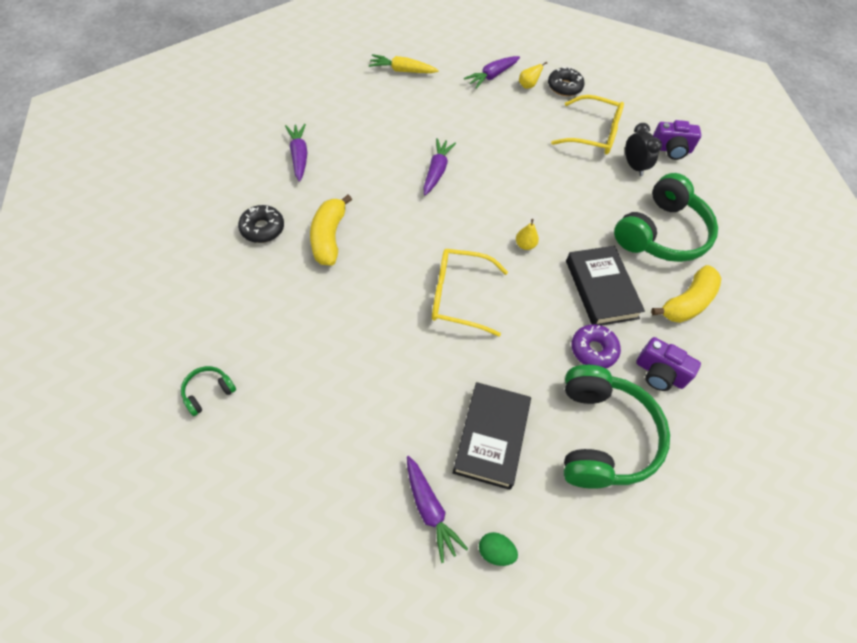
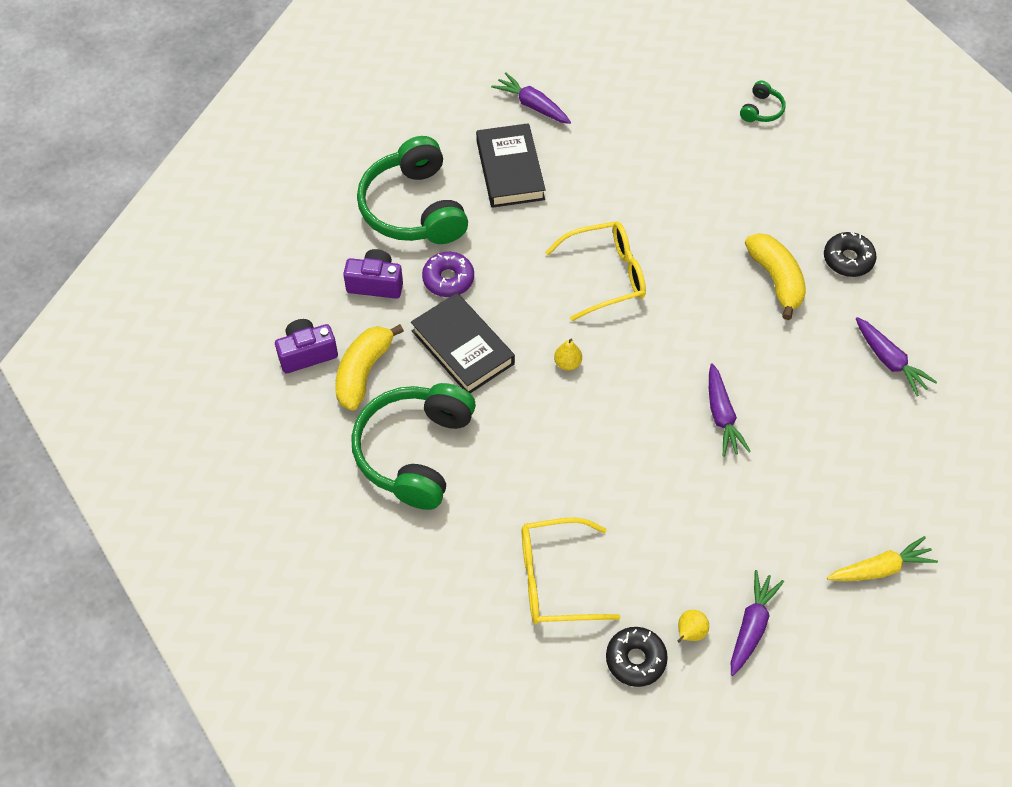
camera: 160 degrees right, 0 degrees up
green egg [479,532,518,566] -> none
black clock [625,123,662,176] -> none
purple camera [653,120,701,160] -> purple camera moved to [275,319,338,373]

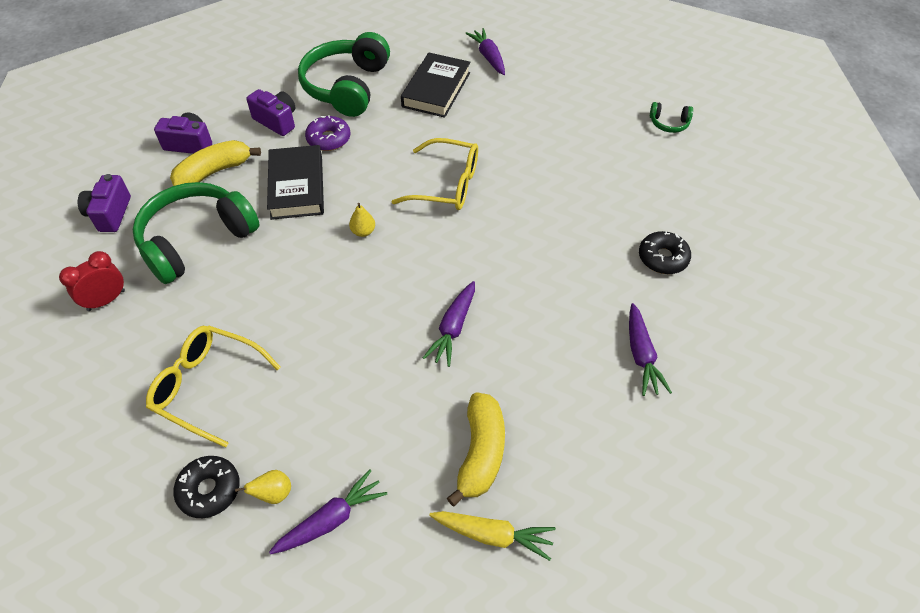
camera: 30 degrees right, 5 degrees down
green headphones [740,81,786,122] -> green headphones turned 45 degrees clockwise [650,102,693,133]
yellow banana [745,233,806,320] -> yellow banana moved to [447,392,505,506]
none -> red clock [59,251,125,311]
none -> purple camera [78,174,131,232]

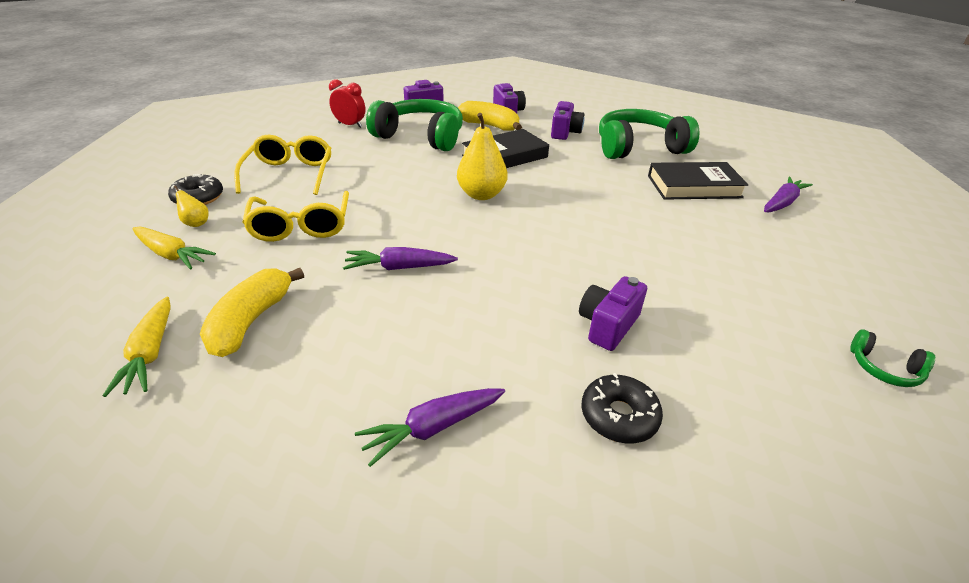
camera: 65 degrees right, 15 degrees down
purple carrot [269,469,387,554] -> yellow carrot [132,227,216,270]
purple donut [305,115,351,151] -> none
yellow pear [349,203,375,237] -> yellow pear [457,113,507,200], size x2.02
yellow glasses [391,138,478,210] -> yellow glasses moved to [242,191,349,242]
yellow banana [447,392,505,506] -> yellow banana turned 120 degrees clockwise [200,268,304,357]
green headphones [650,102,693,133] -> green headphones turned 45 degrees counterclockwise [850,329,935,387]
none -> purple camera [579,276,647,351]

